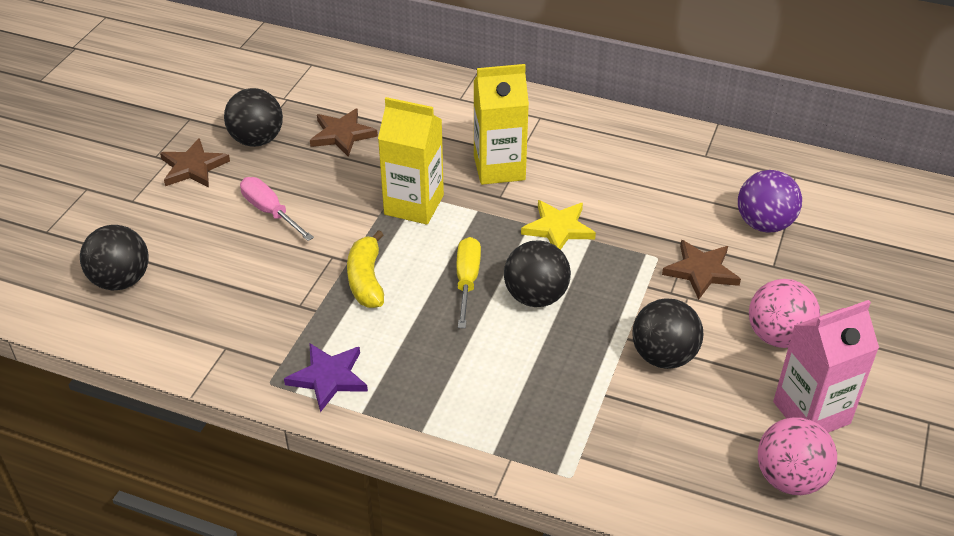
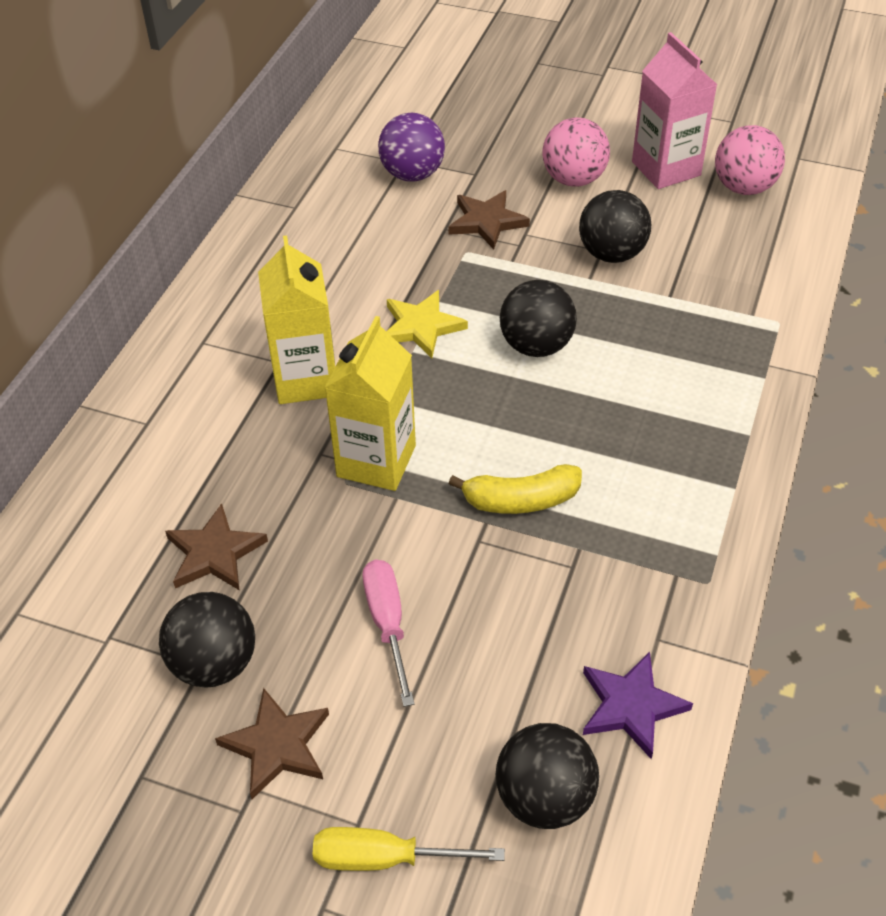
camera: 90 degrees left, 5 degrees up
pink screwdriver [240,177,314,241] -> pink screwdriver turned 120 degrees clockwise [363,559,414,707]
purple star [284,343,368,412] -> purple star moved to [583,652,693,759]
yellow screwdriver [457,237,481,328] -> yellow screwdriver moved to [313,827,505,871]

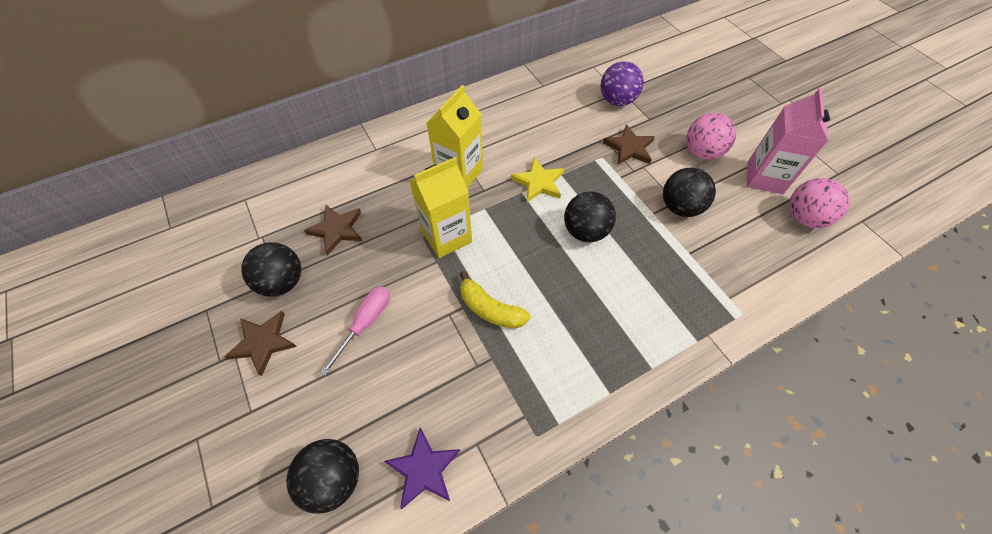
camera: 40 degrees right, 10 degrees up
yellow screwdriver [313,827,505,871] -> none

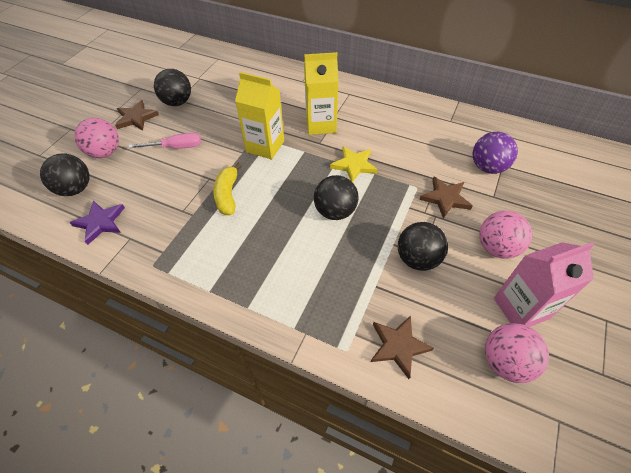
camera: 55 degrees right, 5 degrees down
brown star [304,205,362,255] -> brown star moved to [371,315,434,379]
none -> pink ball [74,118,119,158]

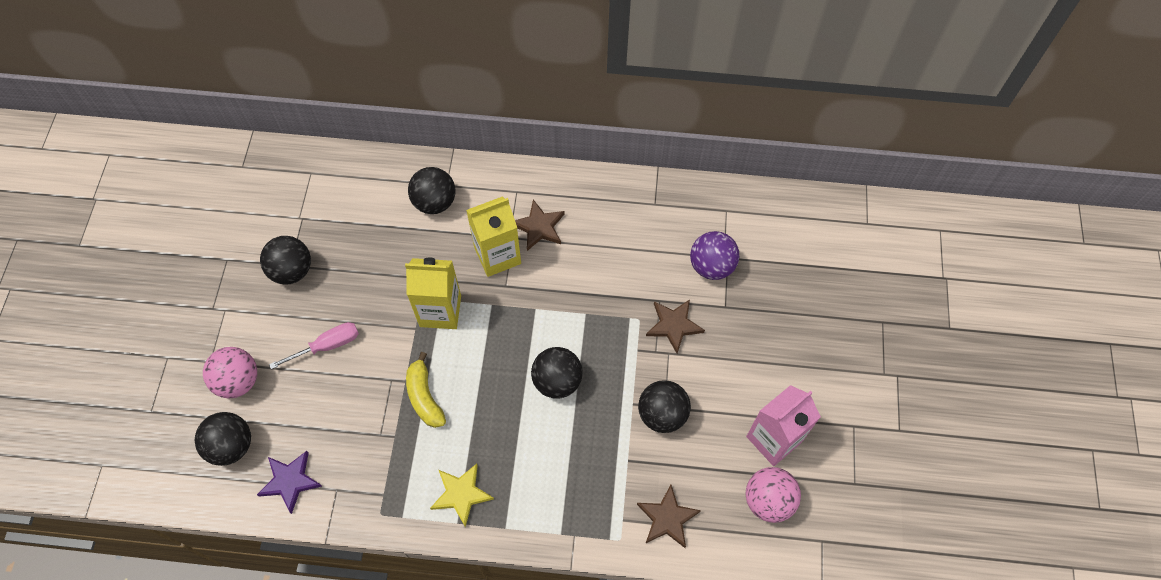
camera: 20 degrees left, 10 degrees up
brown star [115,100,159,131] -> brown star moved to [515,200,565,251]
yellow star [330,146,378,182] -> yellow star moved to [430,464,494,527]
pink ball [479,211,532,259] -> none
none -> black ball [408,167,455,214]

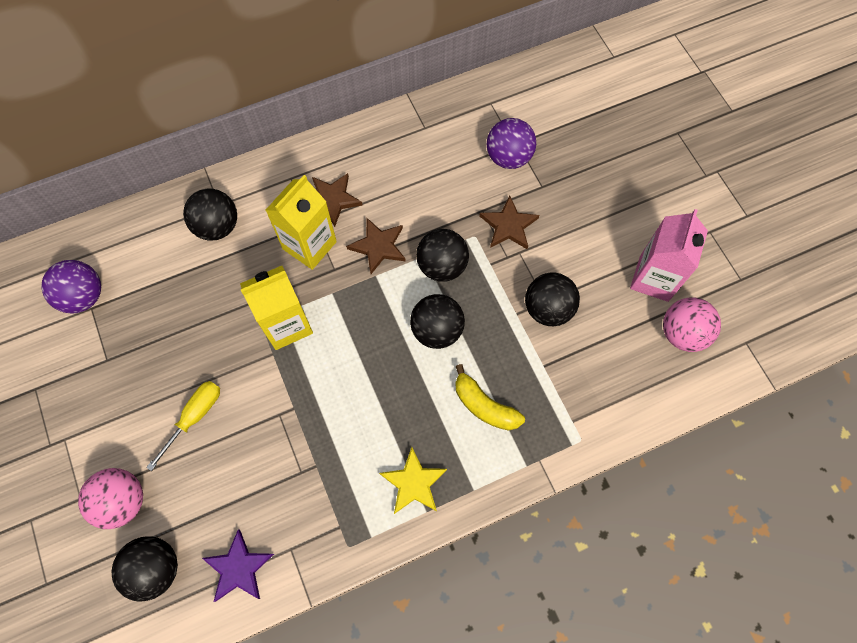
camera: 30 degrees left, 5 degrees up
black ball [260,236,311,285] -> black ball moved to [416,229,469,282]
pink screwdriver [269,322,359,369] -> yellow screwdriver [146,381,220,471]
yellow banana [406,352,446,428] -> yellow banana moved to [455,364,525,431]
brown star [637,485,701,548] -> brown star moved to [346,218,406,274]
none -> purple ball [41,260,101,313]

